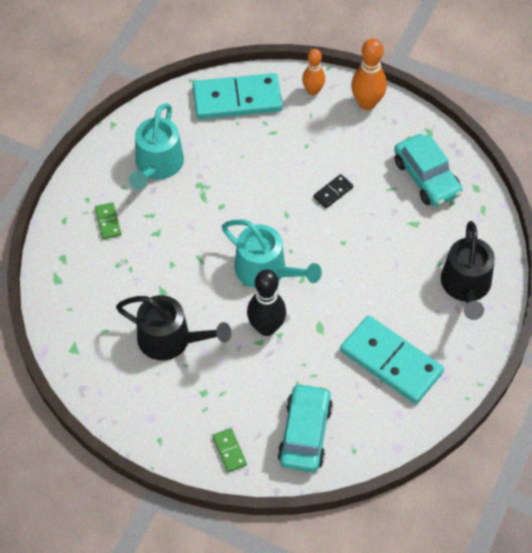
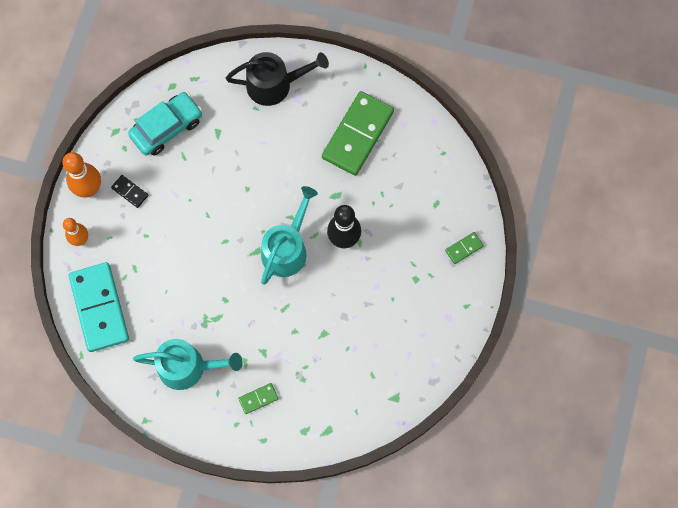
camera: 100 degrees left, 15 degrees up
black watering can [116,295,231,360] -> none
turquoise car [278,383,333,472] -> none
black domino [314,174,353,208] -> black domino moved to [111,175,149,208]
turquoise domino [340,315,444,404] -> green domino [322,91,394,176]

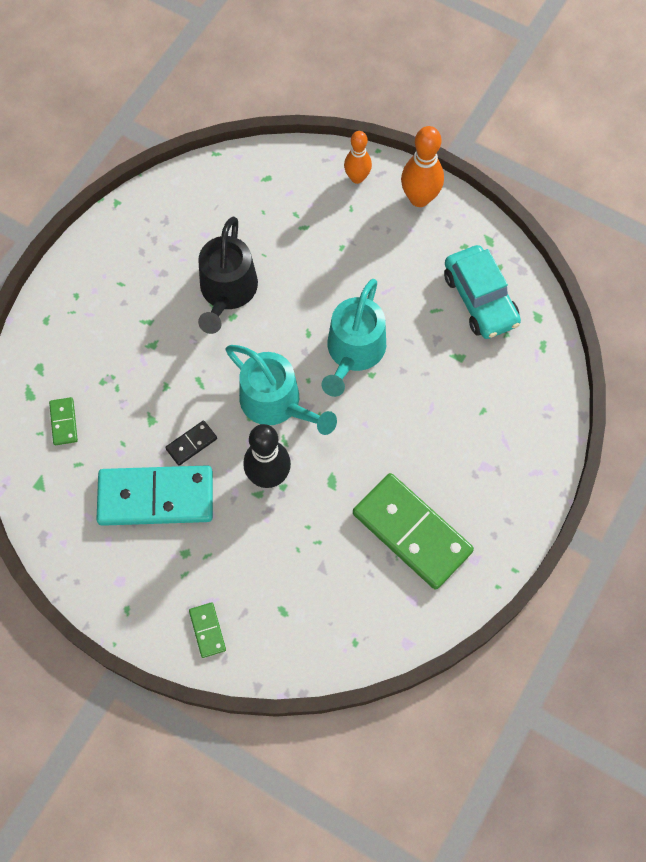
camera: 105 degrees right, 5 degrees down
turquoise domino [69,262,129,352] -> turquoise domino moved to [96,465,213,526]
black domino [111,175,149,208] -> black domino moved to [165,421,217,466]
turquoise watering can [133,339,243,390] -> turquoise watering can moved to [322,279,386,397]
black watering can [226,52,329,106] -> black watering can moved to [198,217,258,334]
green domino [238,383,279,414] -> green domino moved to [49,397,78,445]

